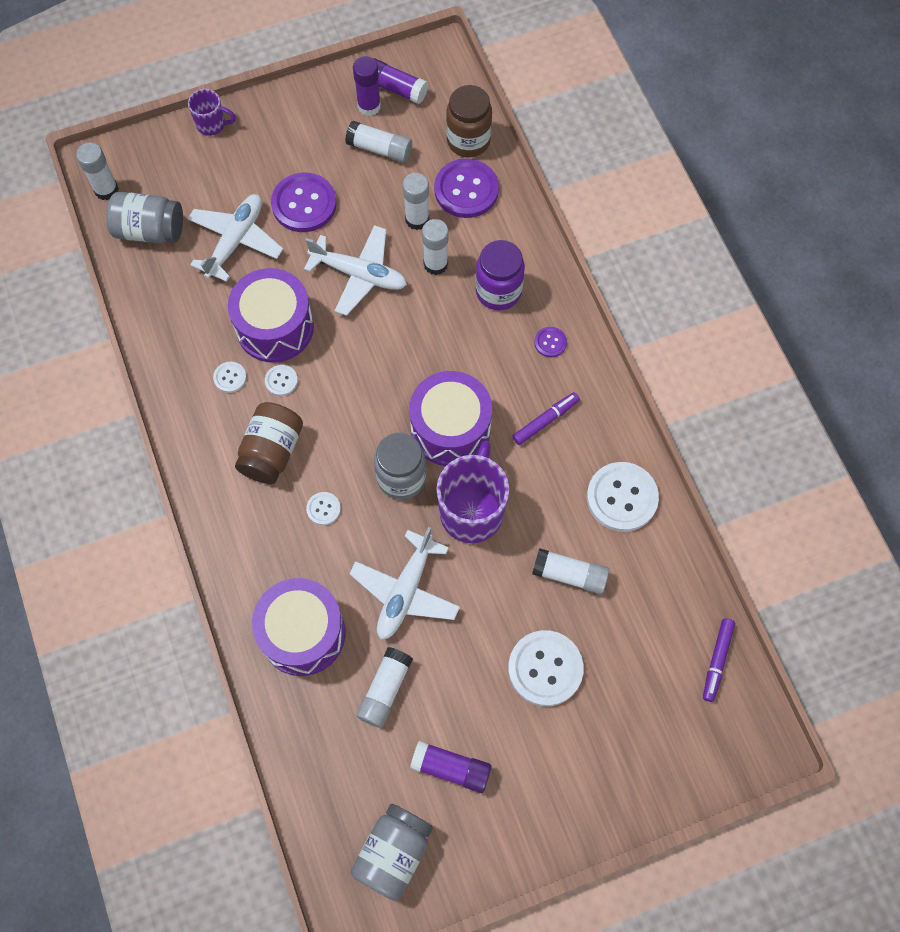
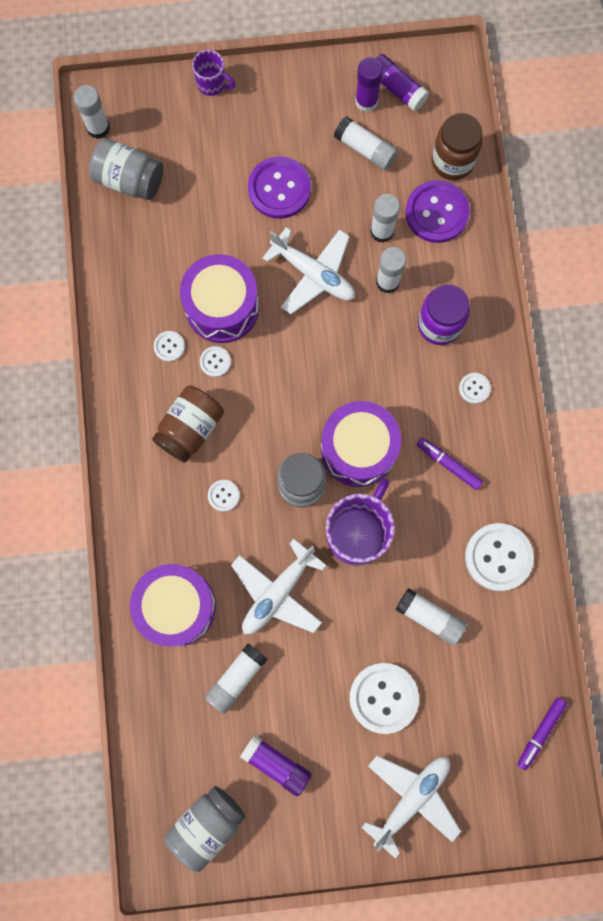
camera: 15 degrees right, 10 degrees up
white plane [187,194,283,282] -> white plane moved to [361,756,461,859]
purple marker [512,392,580,445] -> purple marker turned 120 degrees counterclockwise [417,438,483,490]
purple button [534,327,567,357] -> white button [459,373,491,404]

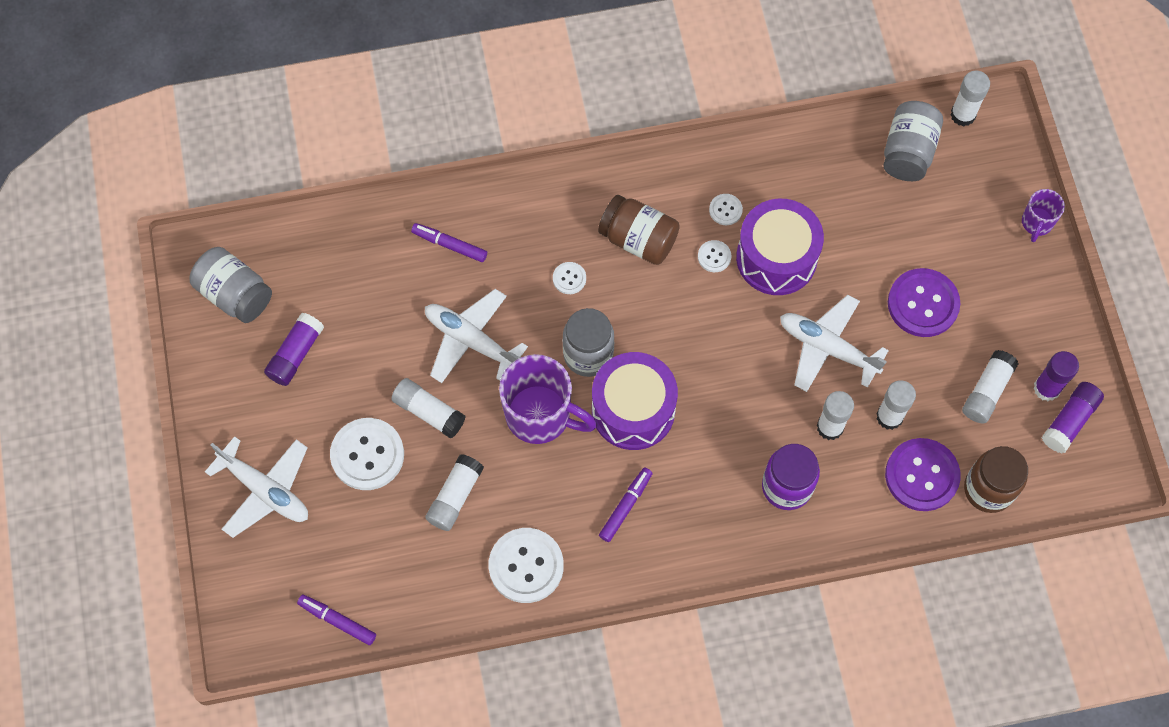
camera: 85 degrees right, 10 degrees down
purple drum [130,564,216,647] -> purple marker [411,223,487,262]
white glue stick [205,643,268,714] -> white glue stick moved to [391,378,466,439]
white plane [263,227,355,314] -> white plane turned 90 degrees clockwise [780,295,889,392]
white button [459,373,491,404] -> none

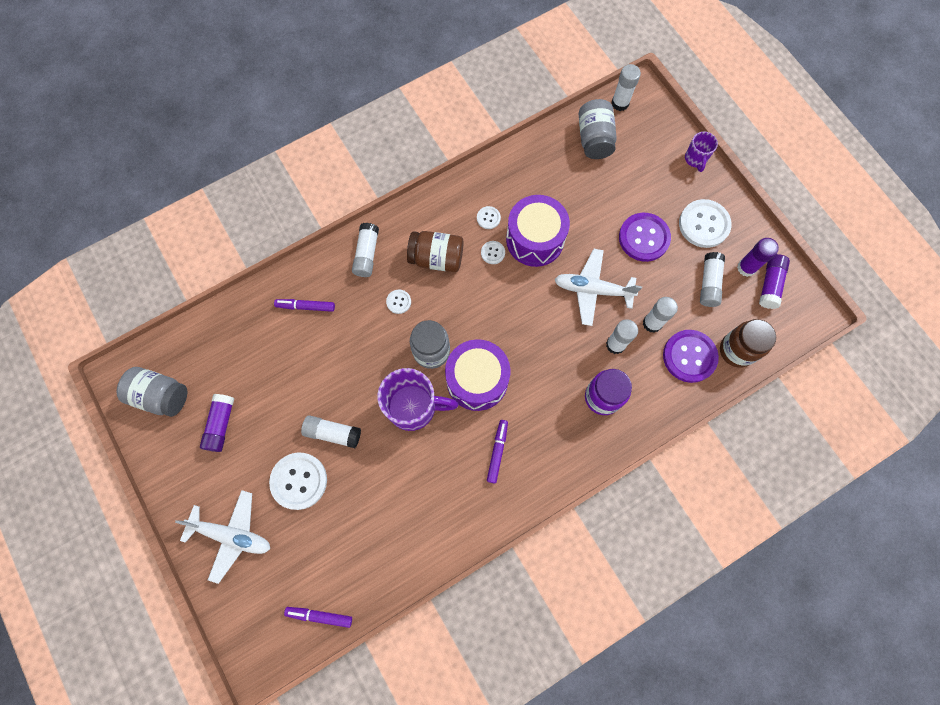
camera: 20 degrees left, 5 degrees up
white plane [425,289,528,383] -> none
white glue stick [425,454,484,531] -> white glue stick moved to [352,223,379,277]
white button [489,528,564,603] -> white button moved to [679,199,732,248]

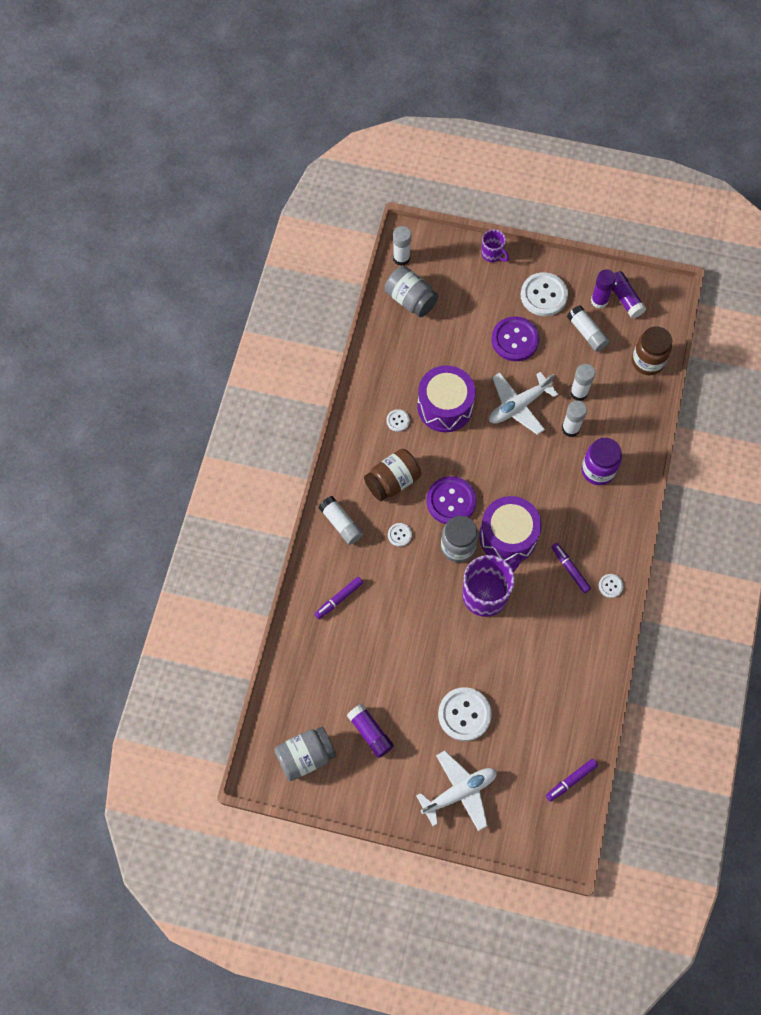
camera: 45 degrees left, 5 degrees down
white glue stick [301,415,361,448] -> none
white button [481,241,505,264] -> white button moved to [599,574,623,598]
purple button [663,330,719,383] -> purple button moved to [426,476,477,524]

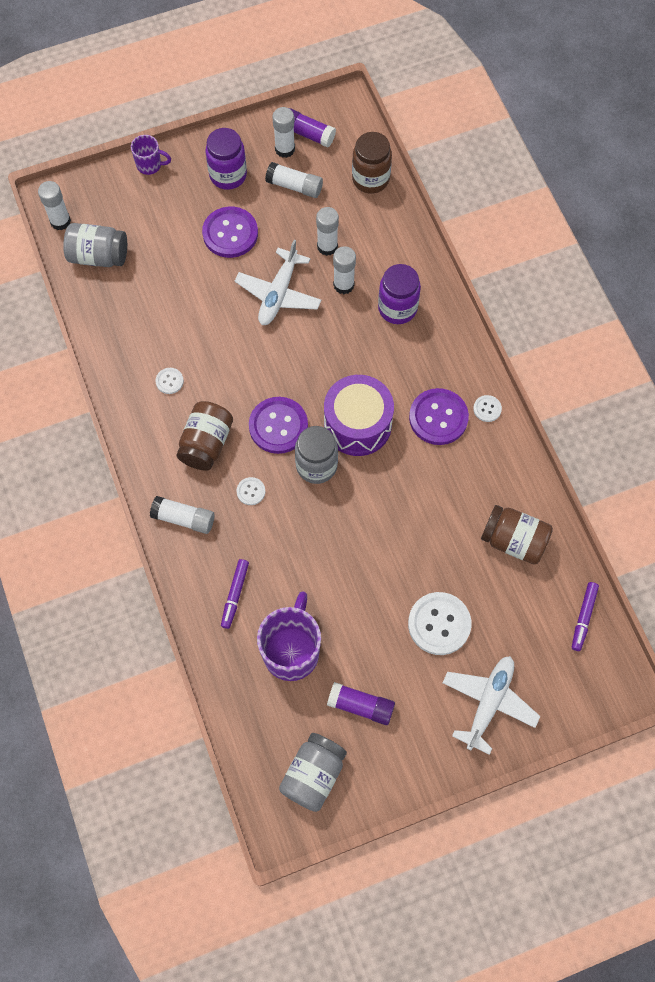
camera: 35 degrees left, 0 degrees up
purple drum [417,365,476,432] -> none
purple mug [462,555,522,617] -> purple mug moved to [257,591,321,681]
white button [521,272,568,316] -> purple jar [205,128,247,190]
purple marker [551,543,591,593] -> purple button [409,388,469,445]
purple glue stick [591,269,616,309] -> white glue stick [272,107,295,158]
none -> brown jar [481,505,553,565]

